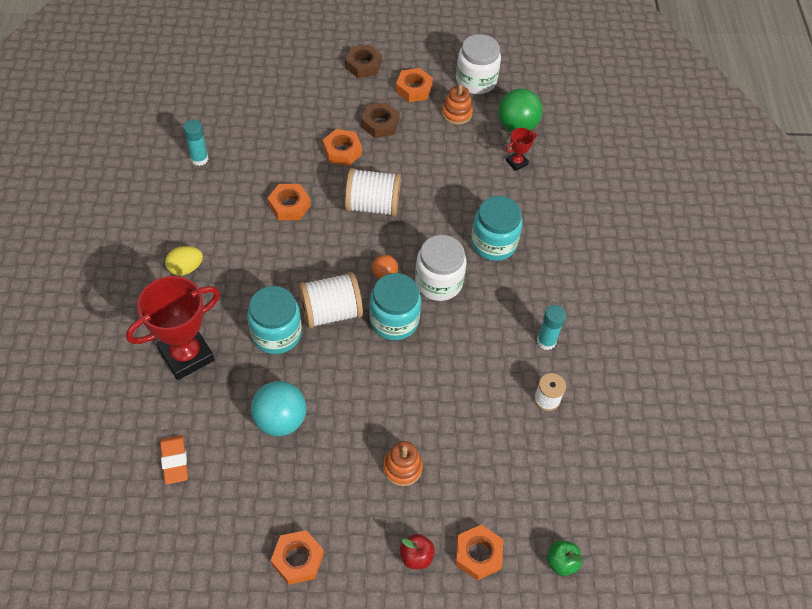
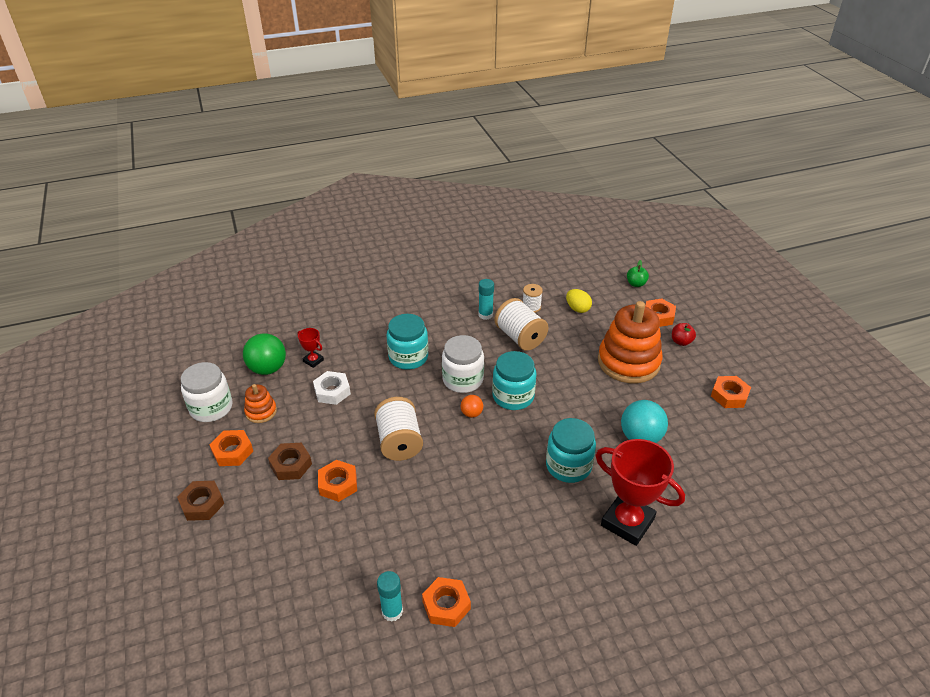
camera: 105 degrees left, 15 degrees down
orange eraser [160,435,188,484] -> none
yellow egg [165,246,203,276] -> yellow egg moved to [566,289,592,313]
orange nut [268,184,311,220] -> orange nut moved to [422,577,471,627]
white spool [299,272,363,328] -> white spool moved to [494,298,548,351]
orange stacking toy [383,441,423,486] -> orange stacking toy [598,301,662,383], size x2.14
none -> white nut [313,371,351,405]

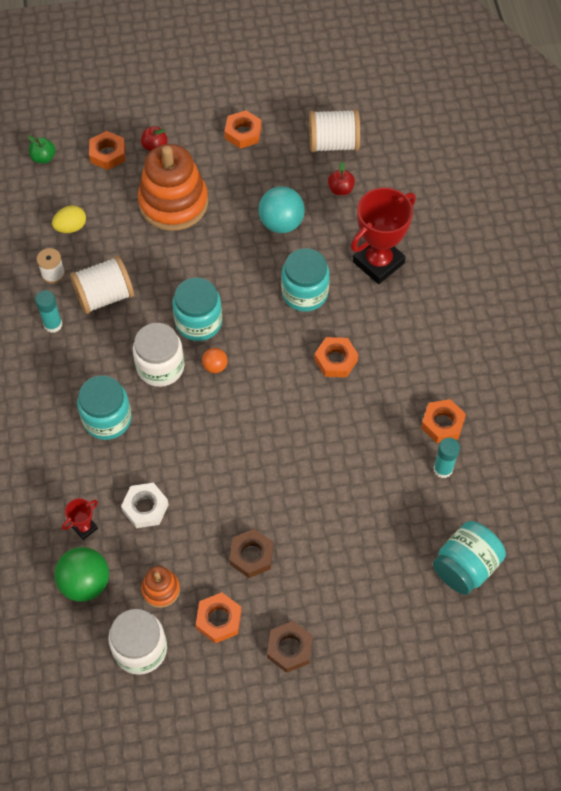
camera: 80 degrees left, 20 degrees up
orange nut [318,460,357,502] -> orange nut moved to [314,337,359,377]
white spool [374,397,423,461] -> white spool moved to [309,109,360,153]
none -> red apple [328,162,355,195]
none -> turquoise jar [433,521,506,595]

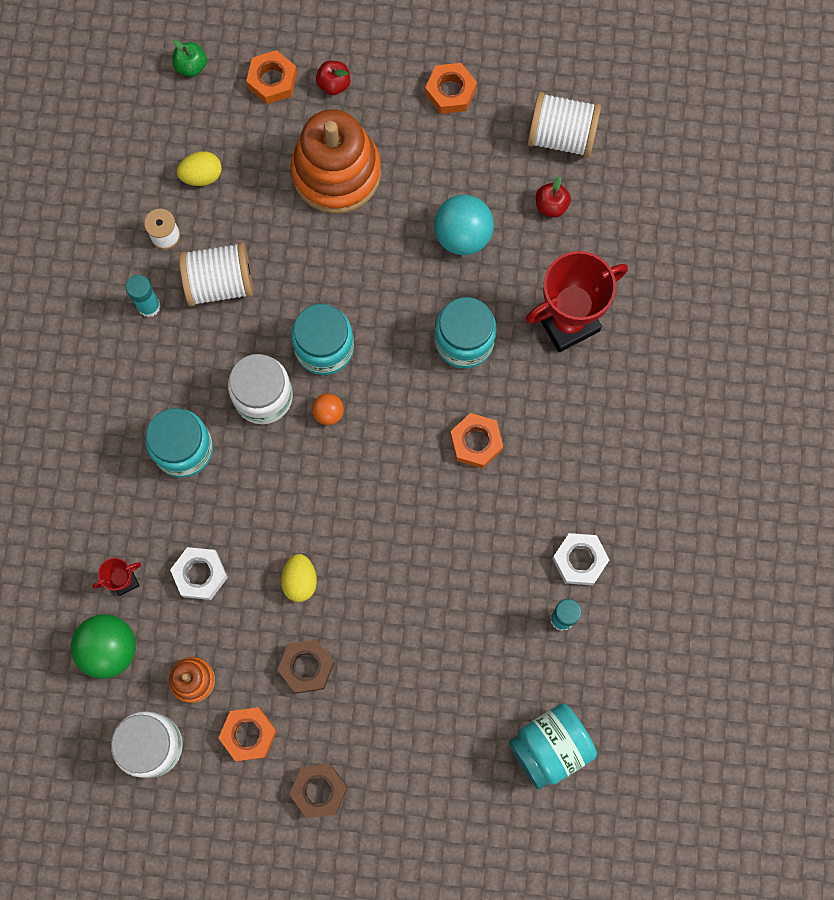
camera: 15 degrees right, 15 degrees up
orange nut [421,399,466,443] -> white nut [552,533,609,585]
none -> yellow egg [281,554,317,602]

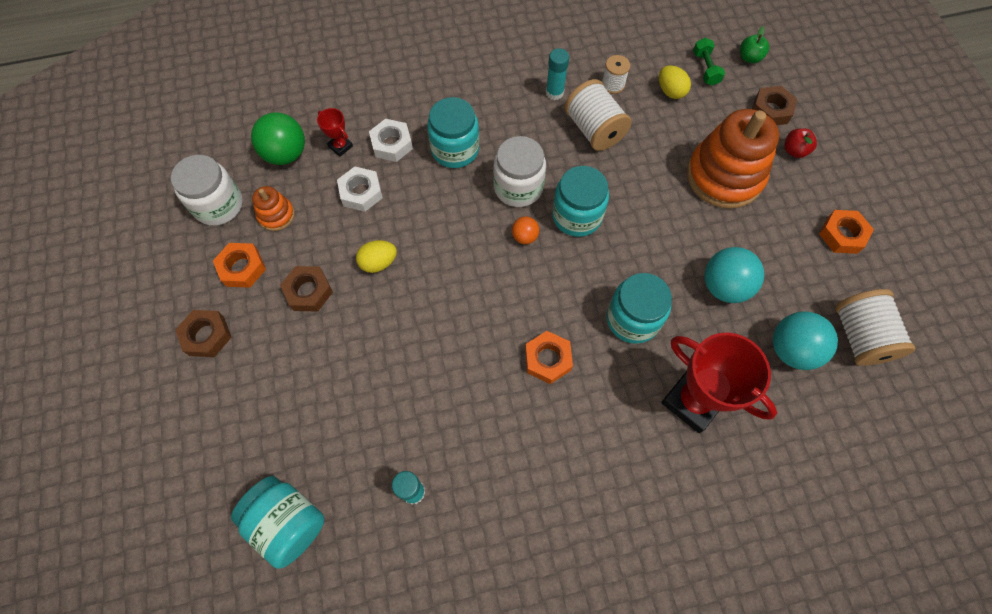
camera: 70 degrees right, 10 degrees down
orange nut [246,50,297,104] -> brown nut [752,86,797,125]
red apple [536,176,571,217] -> turquoise ball [773,311,838,370]
white nut [552,533,609,585] -> white nut moved to [369,119,413,162]
none -> green dumbbell [693,38,725,86]

